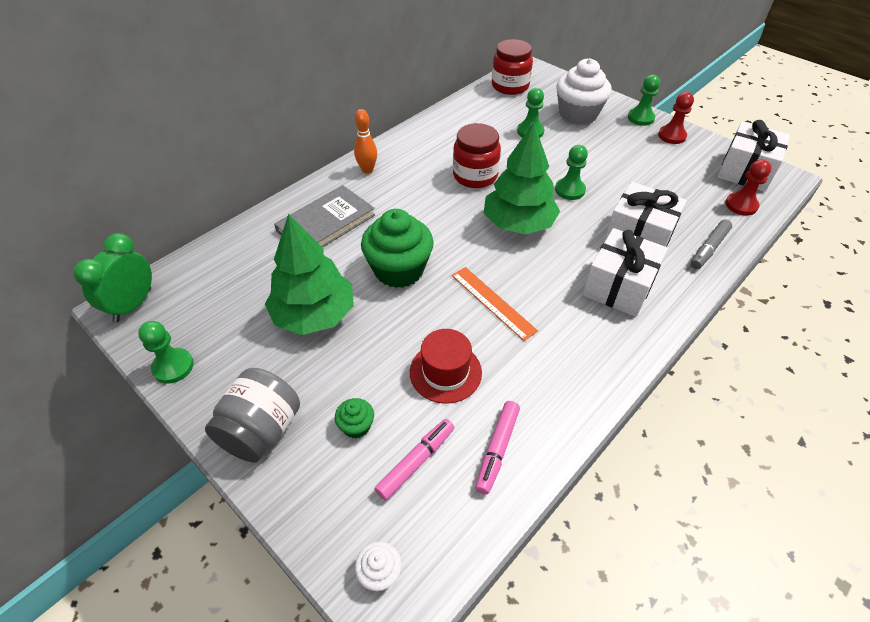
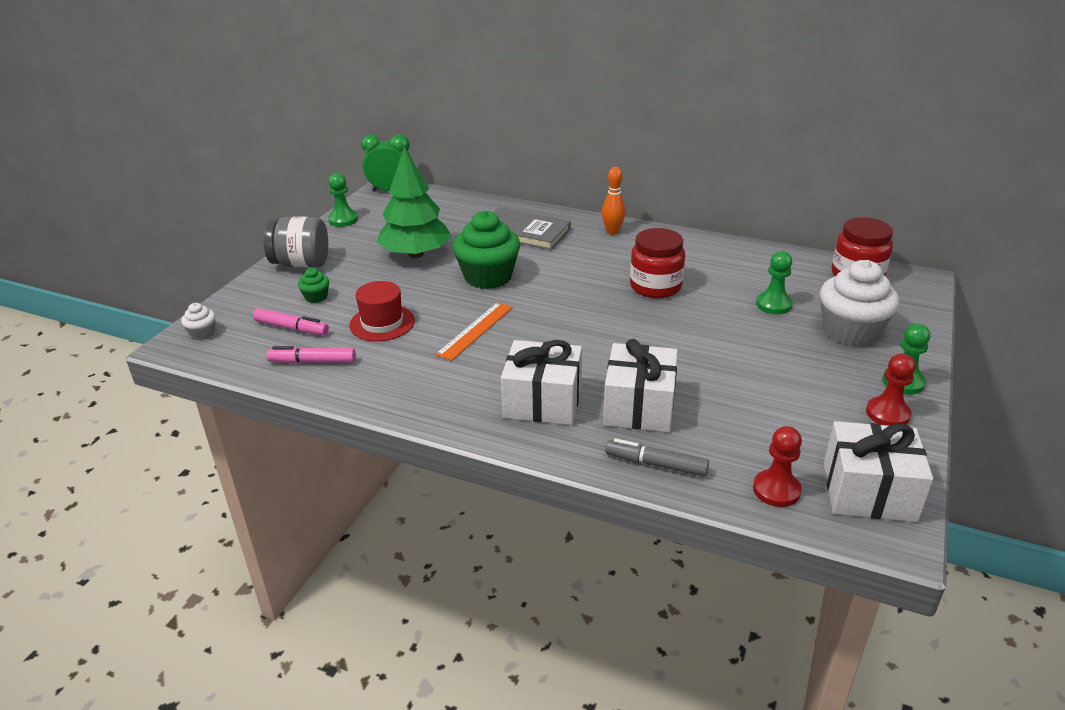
camera: 70 degrees right, 15 degrees down
green tree [484,122,560,234] -> none
green pawn [555,145,588,200] -> none

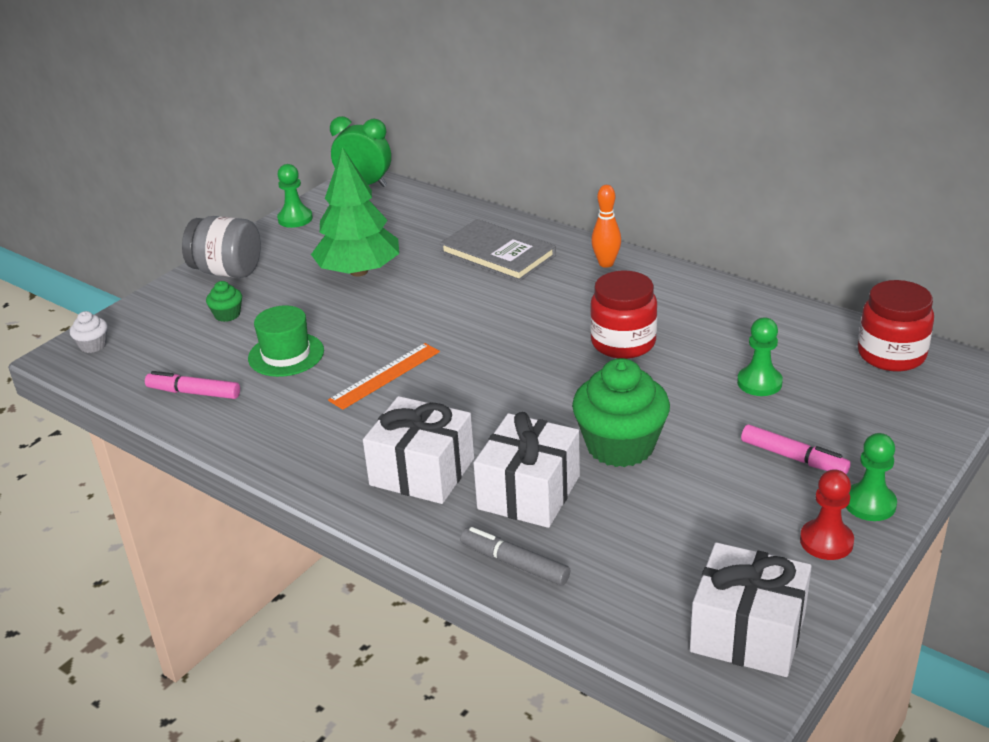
camera: 15 degrees right, 0 degrees up
pink marker [253,308,329,335] -> pink marker moved to [741,425,851,474]
red hat [349,281,415,341] -> green hat [248,305,324,377]
green cupcake [453,211,520,289] -> green cupcake moved to [572,358,670,467]
red pawn [753,426,802,507] -> none
white cupcake [820,260,899,347] -> none

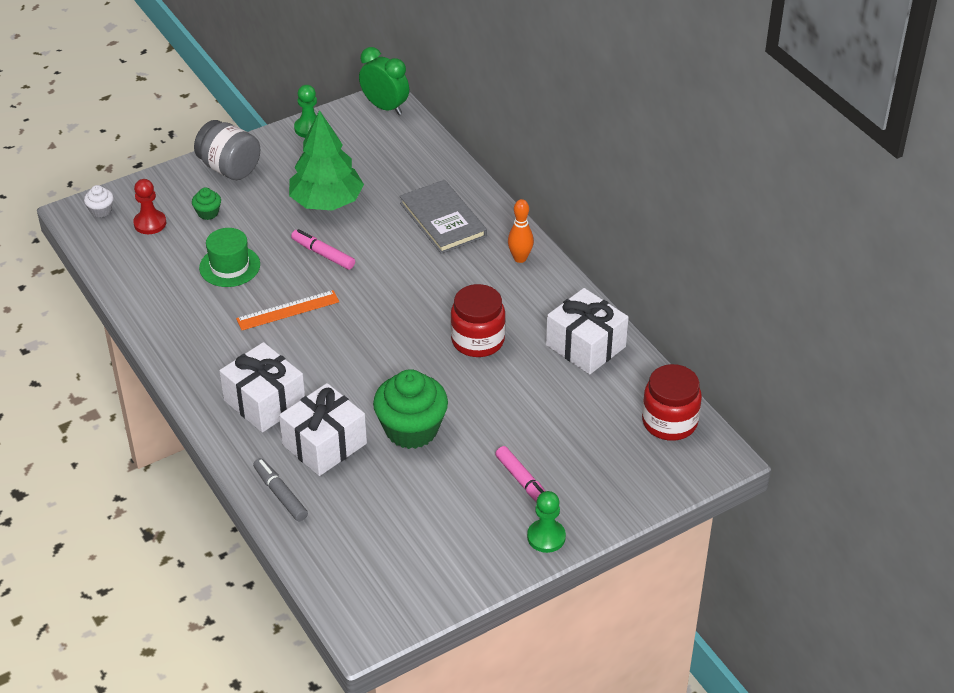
camera: 20 degrees right, 10 degrees up
pink marker [145,371,240,399] -> pink marker moved to [291,229,355,270]
white gift [690,542,812,677] -> white gift moved to [546,288,629,374]
green pawn [737,318,783,396] -> none
red pawn [800,469,854,560] -> red pawn moved to [133,179,166,234]

